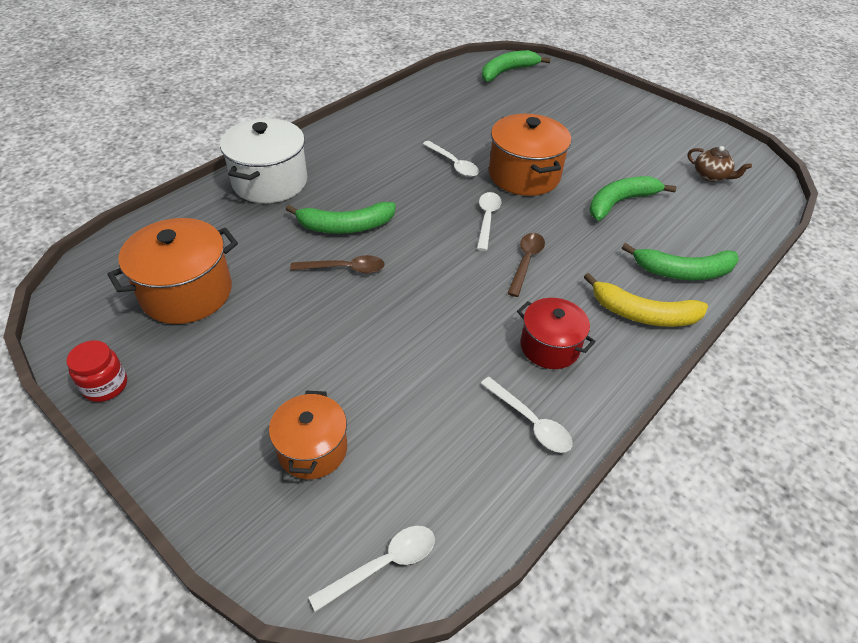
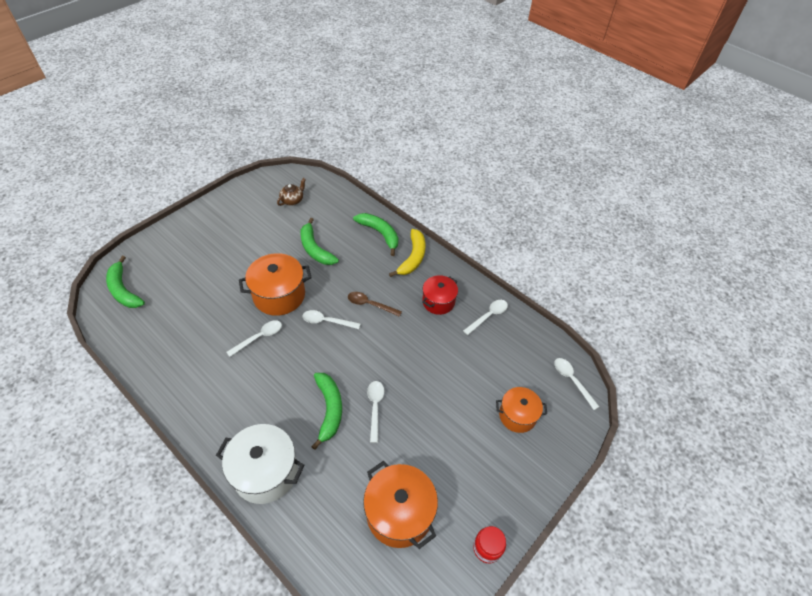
camera: 90 degrees left, 5 degrees up
brown spoon [290,255,385,274] -> white spoon [367,381,384,443]
green banana [622,243,739,280] -> green banana turned 45 degrees counterclockwise [353,213,398,256]

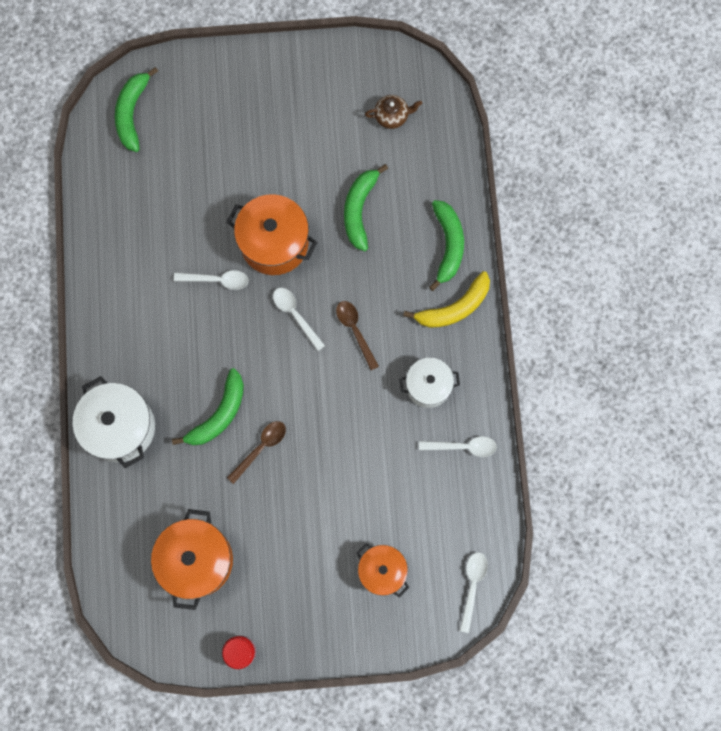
camera: 45 degrees right, 25 degrees up
white spoon [367,381,384,443] -> brown spoon [227,421,286,484]
red pot [422,275,458,315] -> white pot [400,358,460,408]

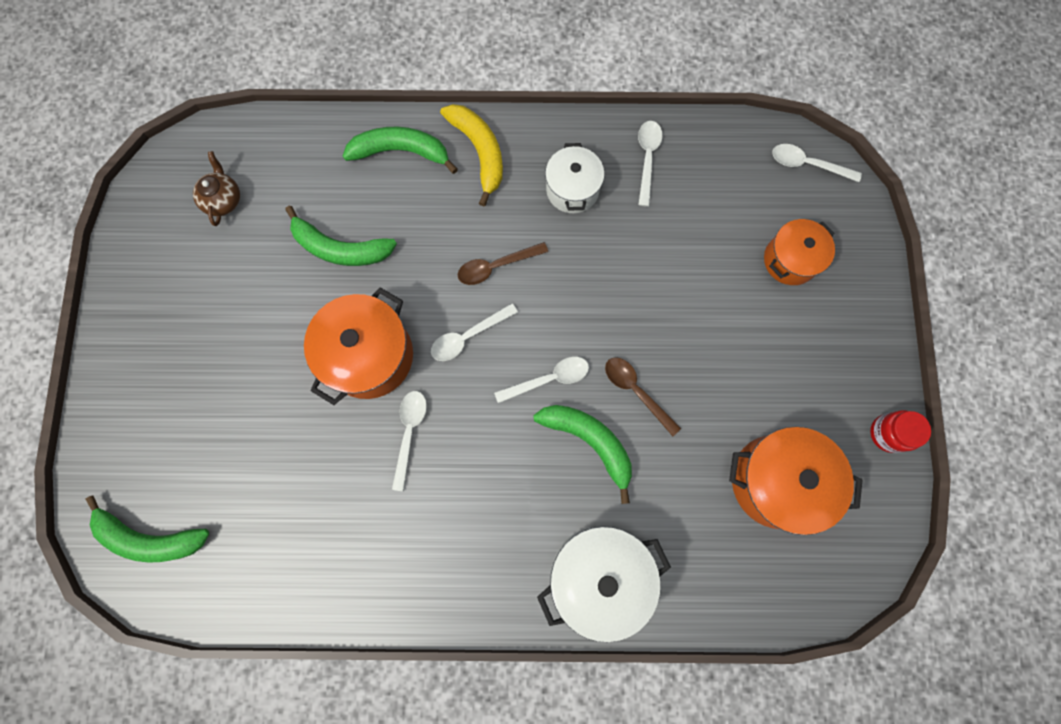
camera: 85 degrees left, 0 degrees up
none -> white spoon [494,357,589,403]

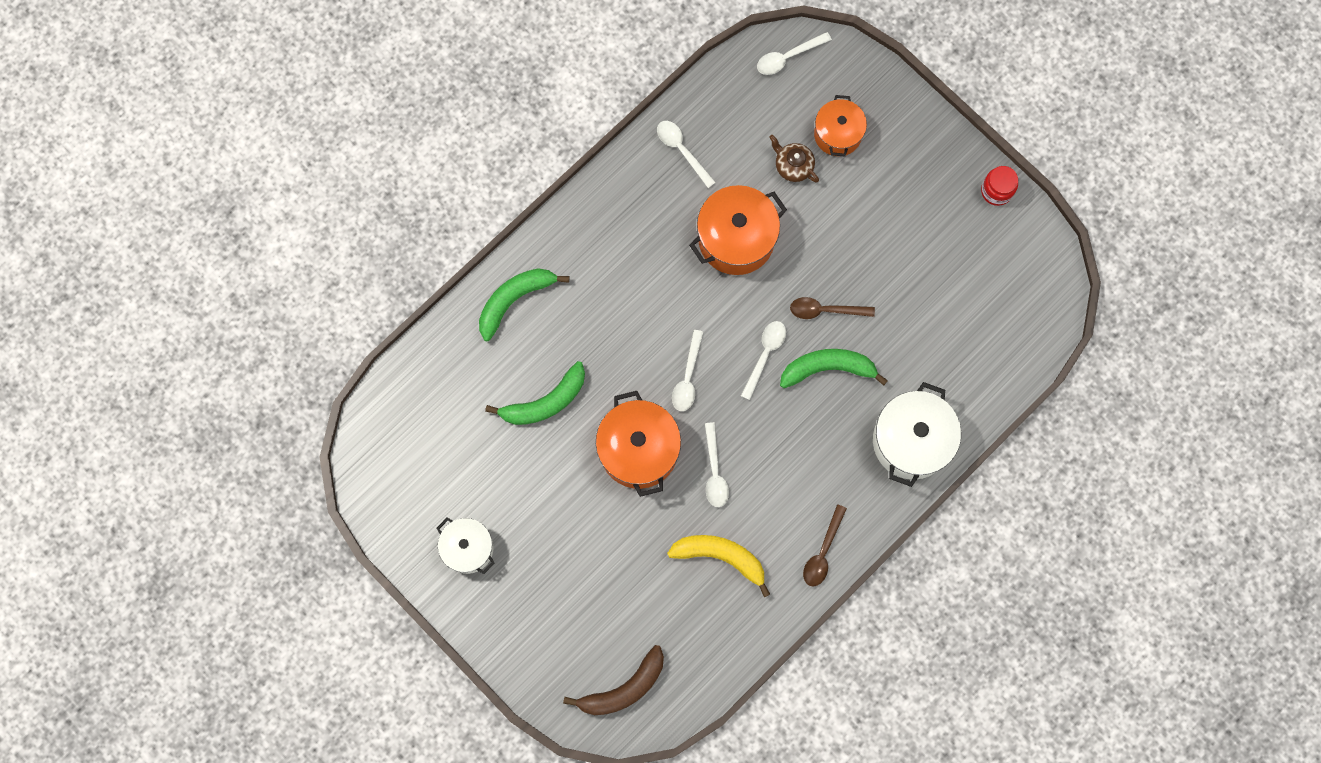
camera: 45 degrees left, 0 degrees up
green banana [86,495,209,563] -> brown banana [563,645,664,715]
brown teapot [193,151,240,226] -> brown teapot moved to [769,135,819,183]
white spoon [392,391,427,491] -> white spoon turned 150 degrees counterclockwise [705,422,729,507]
yellow banana [440,104,503,206] -> yellow banana moved to [667,535,770,597]
brown spoon [458,242,548,285] -> brown spoon moved to [803,504,847,587]
white pot [545,143,604,213] -> white pot moved to [436,518,495,574]
orange pot [729,427,863,535] -> orange pot moved to [689,185,787,275]

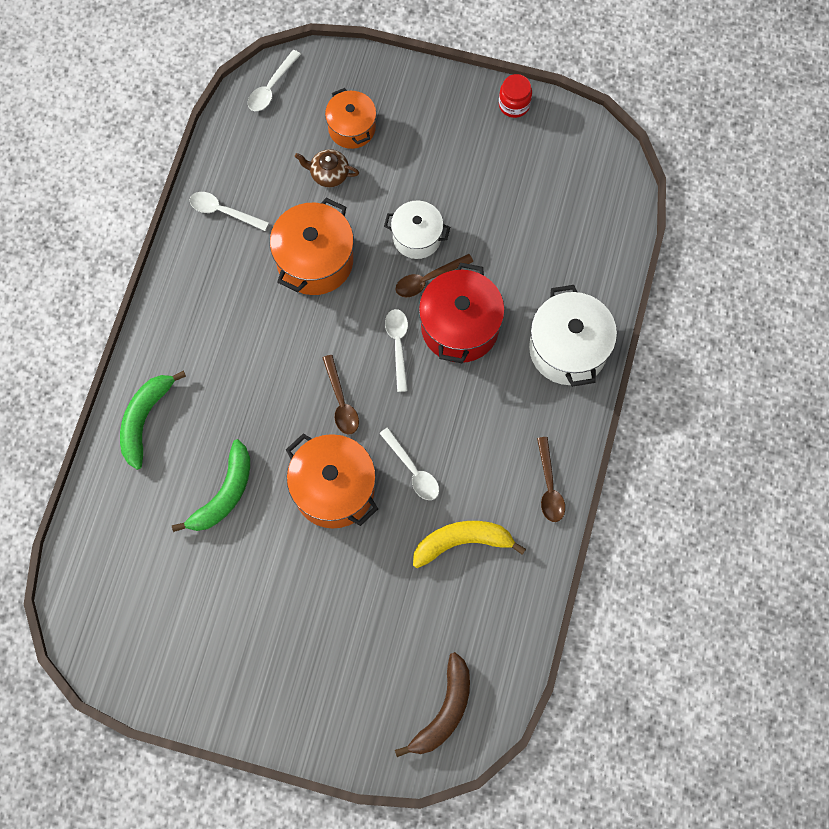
camera: 30 degrees left, 5 degrees down
white pot [436,518,495,574] -> white pot moved to [384,200,450,259]
white spoon [672,330,703,411] -> brown spoon [323,355,359,434]
green banana [780,349,888,388] -> red pot [419,263,505,363]

